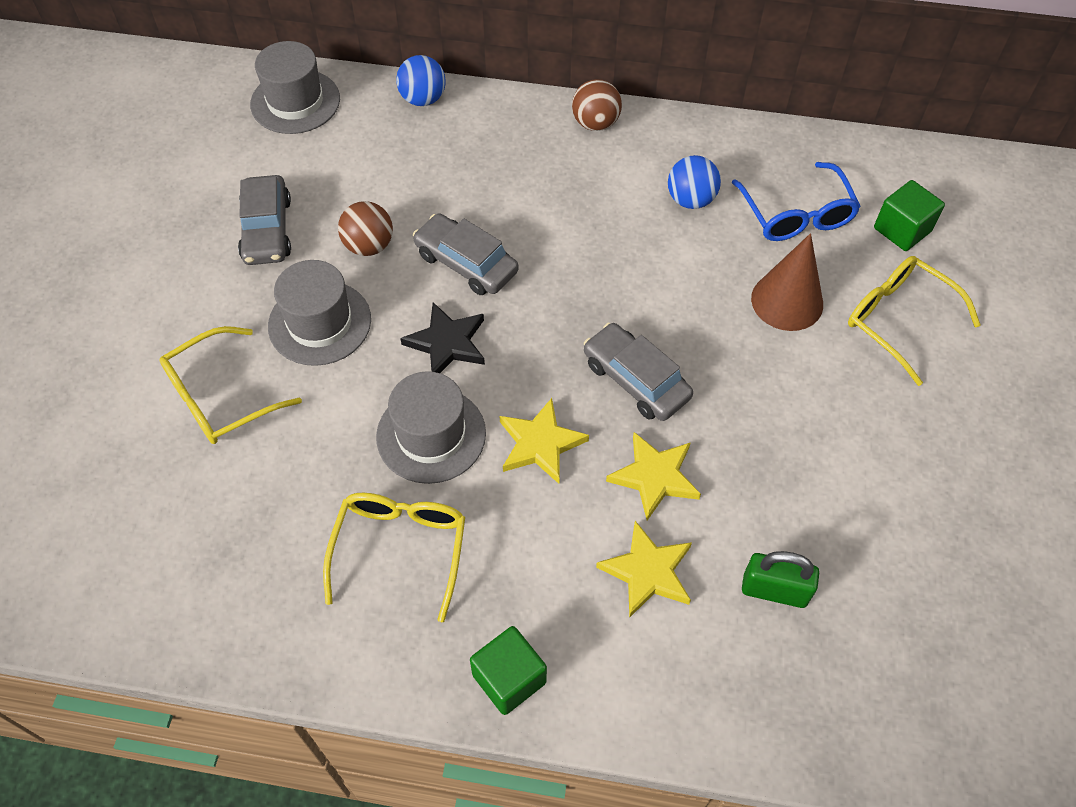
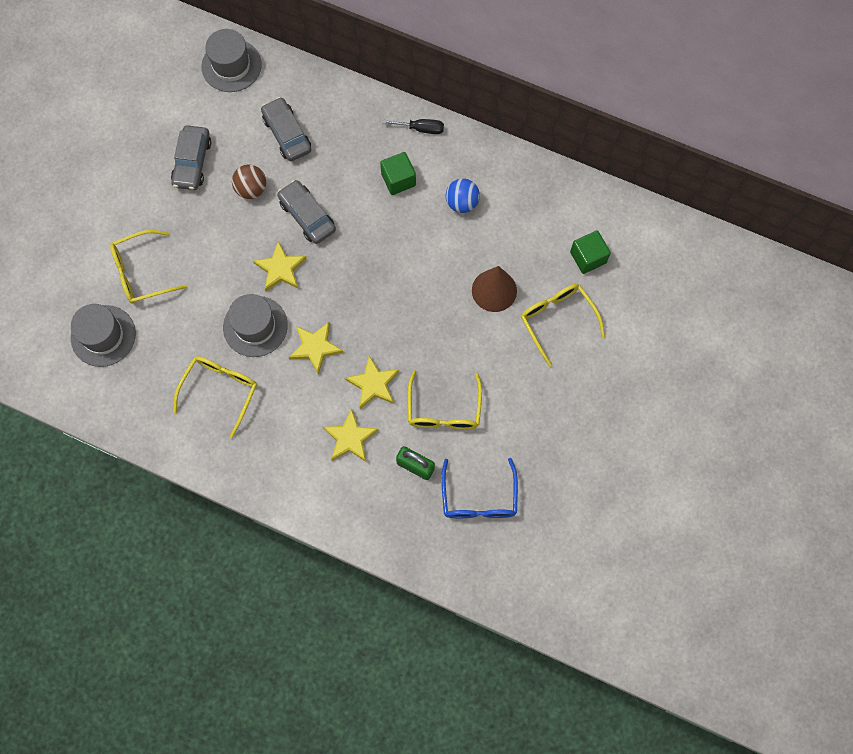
camera: 15 degrees right, 15 degrees up
grey hat [268,260,371,366] -> grey hat moved to [71,304,136,367]
blue ball [396,55,446,106] -> none
black star [400,302,485,373] -> yellow star [253,241,307,291]
green cube [470,626,547,715] -> green cube moved to [380,152,416,195]
brown ball [572,79,622,131] -> black screwdriver [383,119,444,134]
grey car [584,323,693,421] -> grey car moved to [261,97,311,161]
blue glasses [732,162,861,241] -> blue glasses moved to [441,458,518,518]
none -> yellow glasses [408,370,482,430]

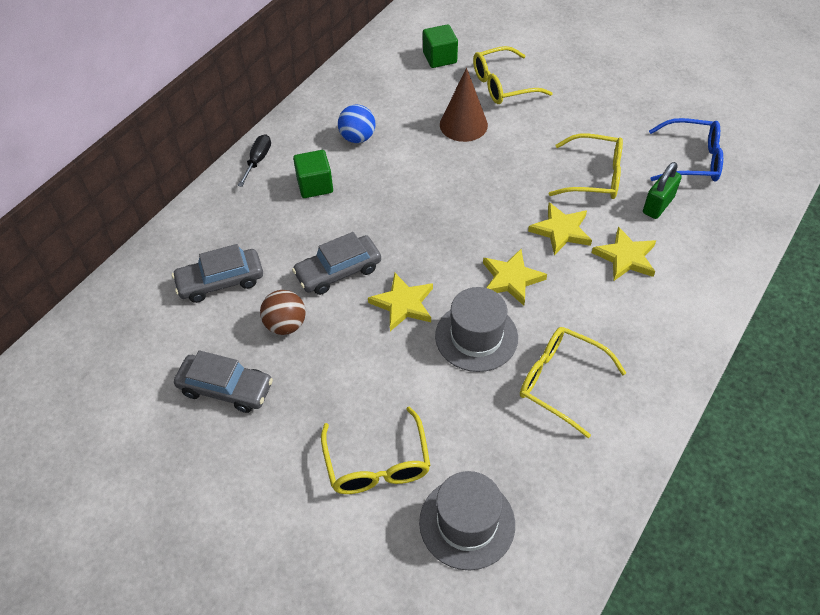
camera: 80 degrees left, 20 degrees down
grey hat [201,29,262,92] -> none

